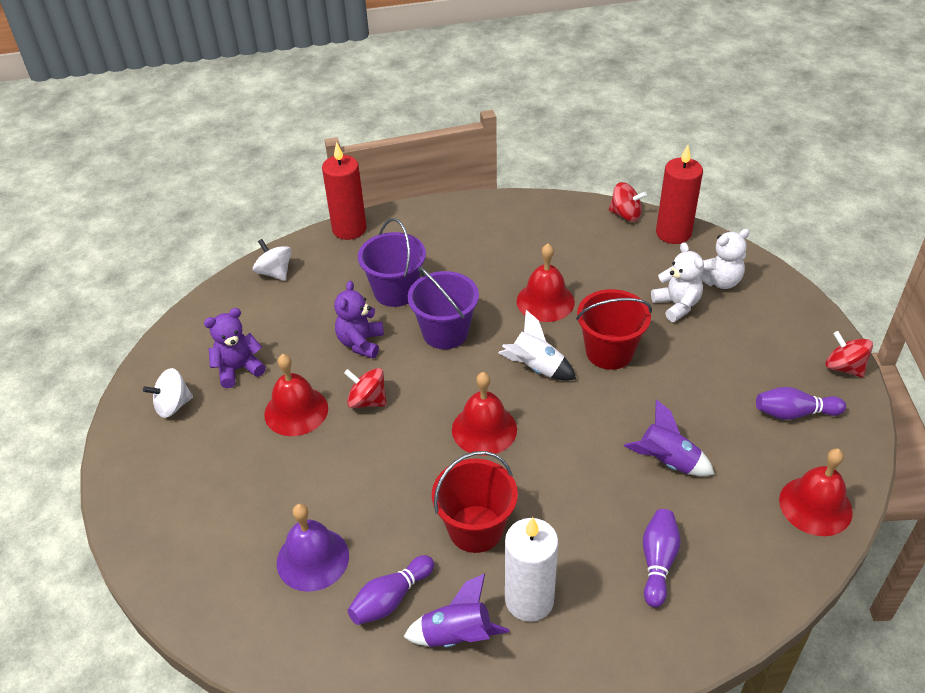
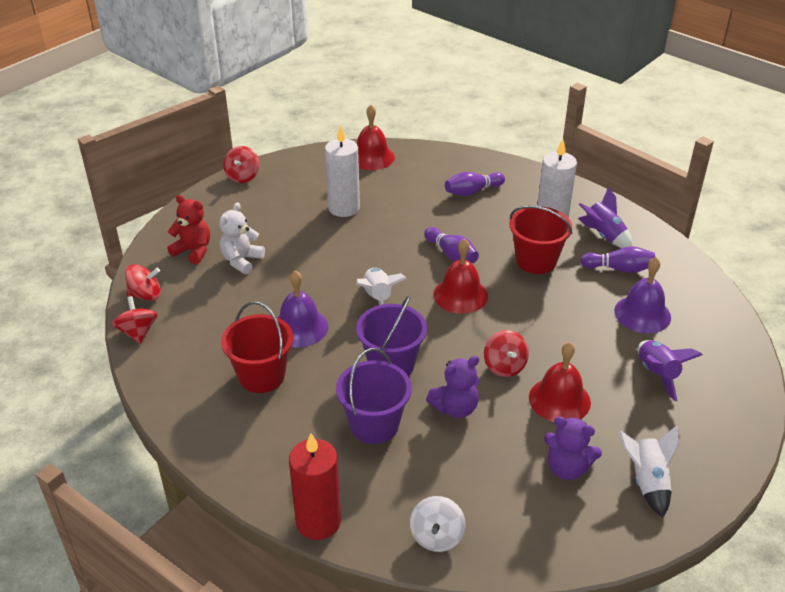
camera: 130 degrees left, 5 degrees down
white spinning top [143,368,193,418] -> white rocket [619,425,679,518]
red bell [517,243,575,322] -> purple bell [278,270,328,347]
red bucket [576,289,652,370] -> red bucket moved to [221,301,293,393]
purple rocket [624,399,714,476] -> purple rocket moved to [638,340,702,401]
red candle [656,145,703,244] -> red spinning top [125,264,161,301]
white teddy bear [700,229,750,289] -> red teddy bear [167,195,210,264]
purple bowling pin [756,387,846,420] -> purple bowling pin moved to [424,227,479,263]
none -> white candle [325,125,360,217]

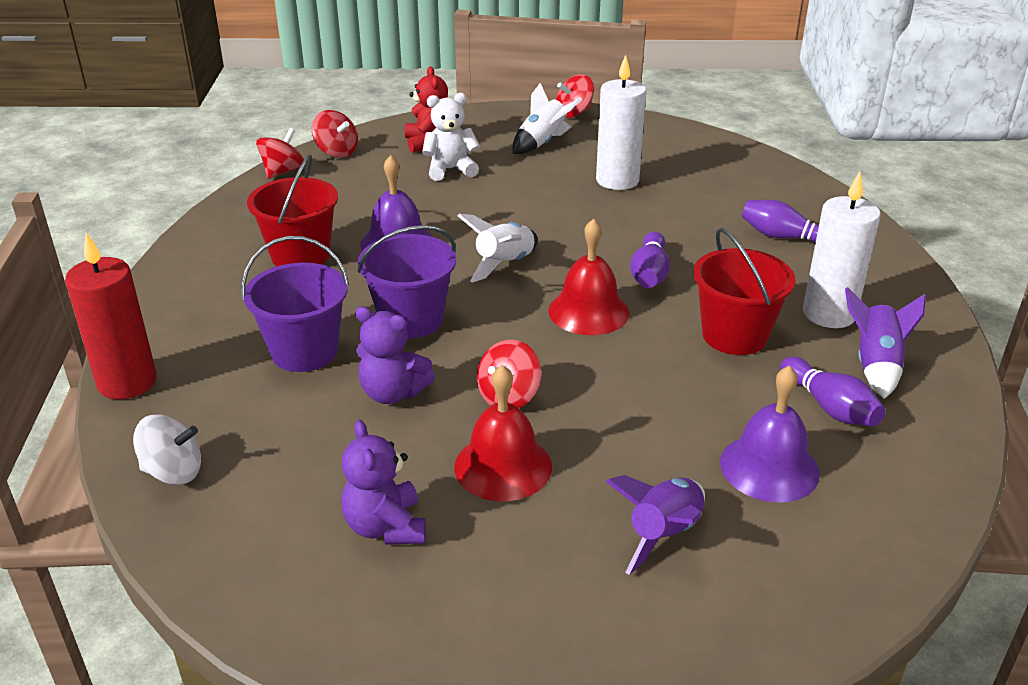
camera: 50 degrees right, 5 degrees down
red bell [357,105,395,170] -> none
white spinning top [410,496,466,552] -> white spinning top turned 150 degrees counterclockwise [133,415,201,485]
white rocket [619,425,679,518] -> white rocket moved to [513,83,582,154]

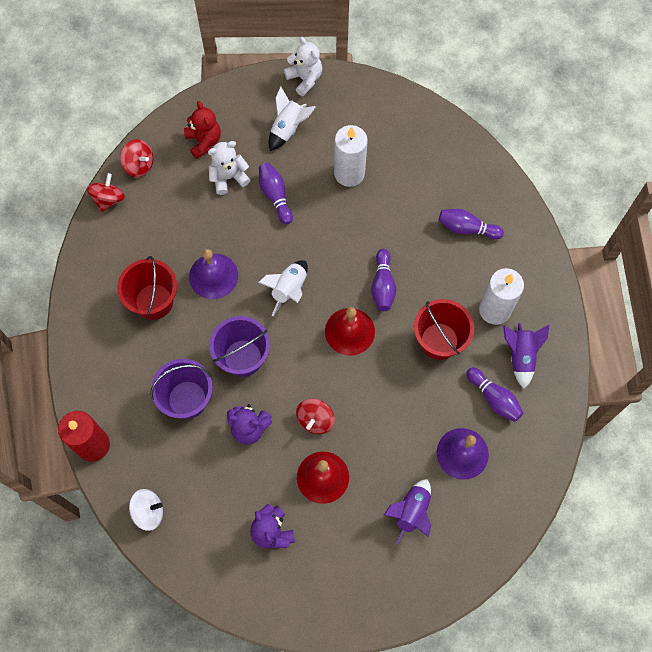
camera: 10 degrees left, 35 degrees up
red spinning top [556,74,594,118] -> white teddy bear [284,37,322,96]
none -> purple bowling pin [259,163,293,225]

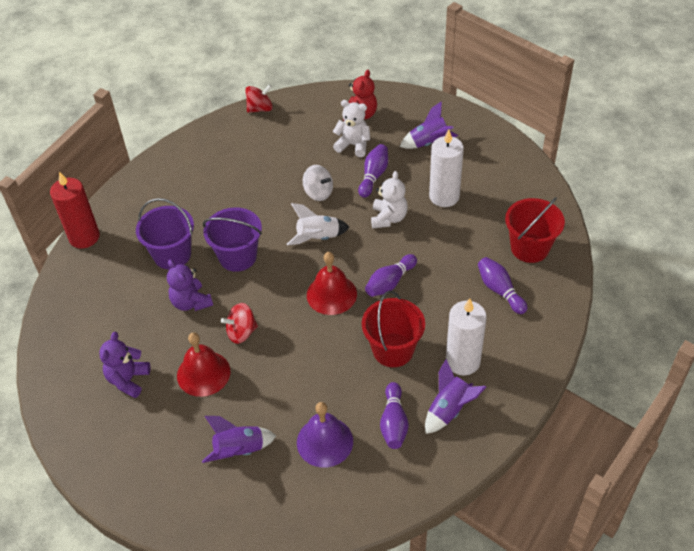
camera: 45 degrees right, 20 degrees down
red bucket [117,256,177,320] -> red bucket moved to [505,197,565,263]
red spinning top [120,139,153,177] -> none
white spinning top [129,489,163,531] -> white spinning top moved to [303,165,333,201]
purple bell [189,249,238,299] -> none
white rocket [269,86,315,151] -> purple rocket [400,101,458,149]
white teddy bear [284,37,322,96] -> white teddy bear moved to [371,171,408,228]

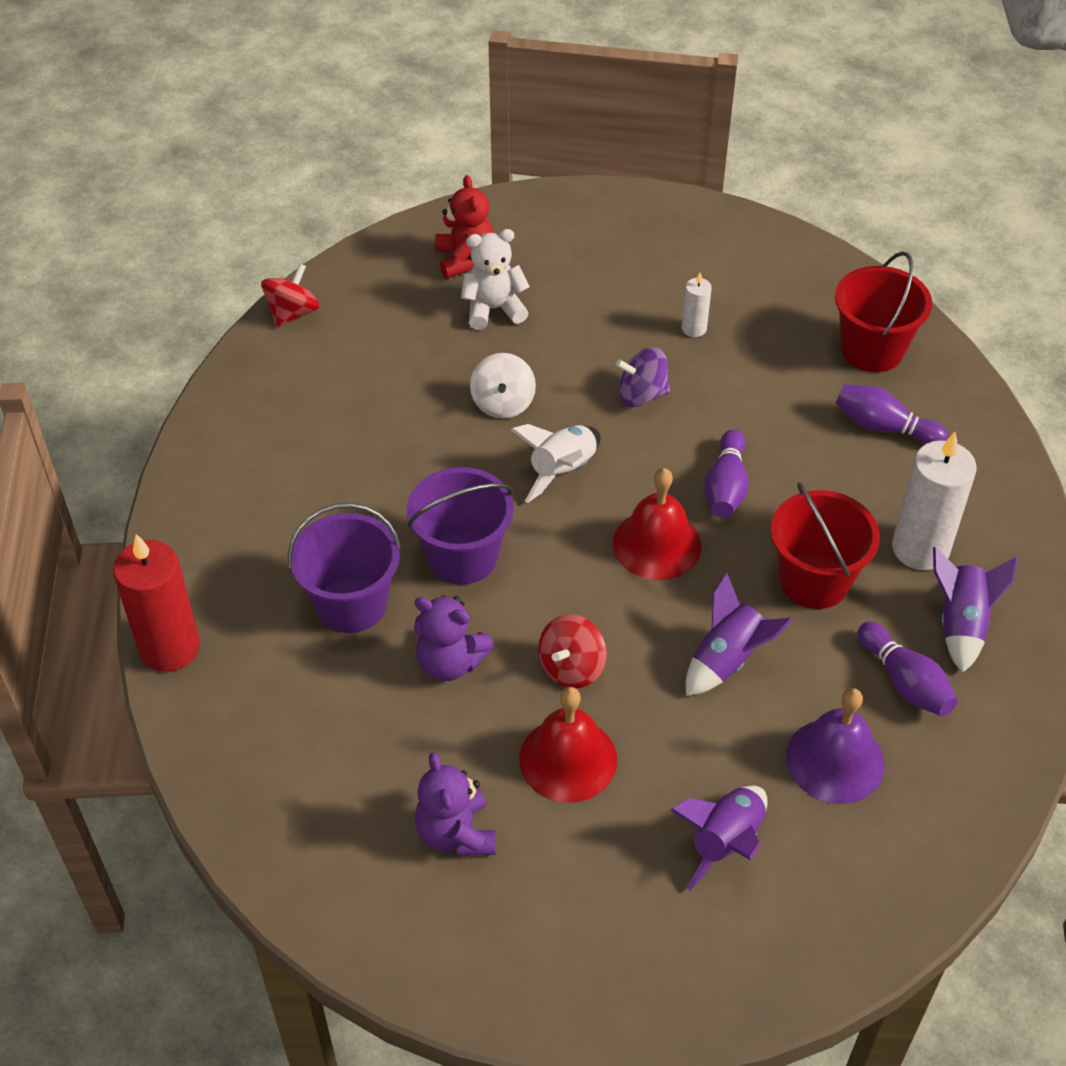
camera: 35 degrees left, 0 degrees up
white spinning top [303,165,333,201] -> white spinning top turned 90 degrees clockwise [470,353,536,419]
purple bowling pin [358,144,388,198] -> none
white teddy bear [371,171,408,228] -> purple spinning top [616,347,670,407]
purple rocket [400,101,458,149] -> purple rocket moved to [686,572,793,696]
white candle [429,129,464,207] -> white candle [682,273,712,337], size x0.49

